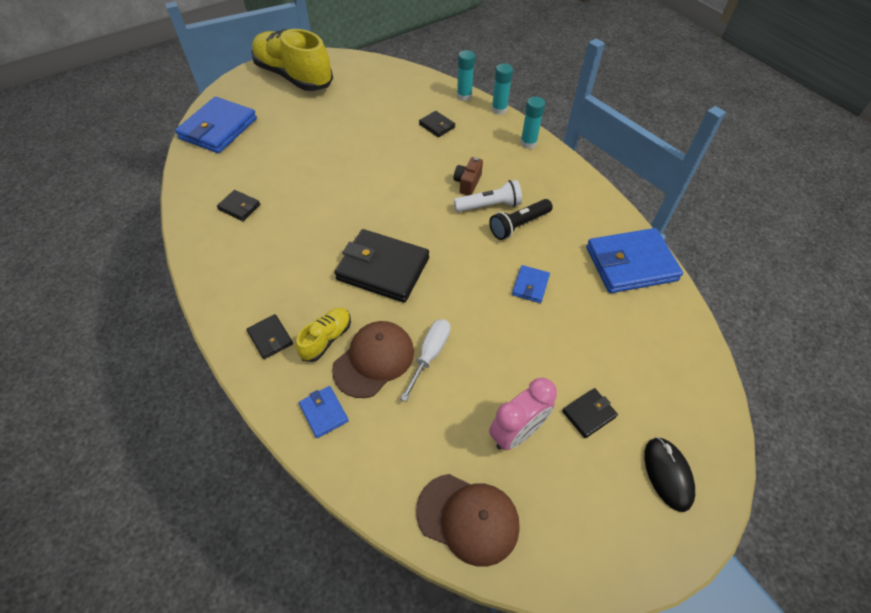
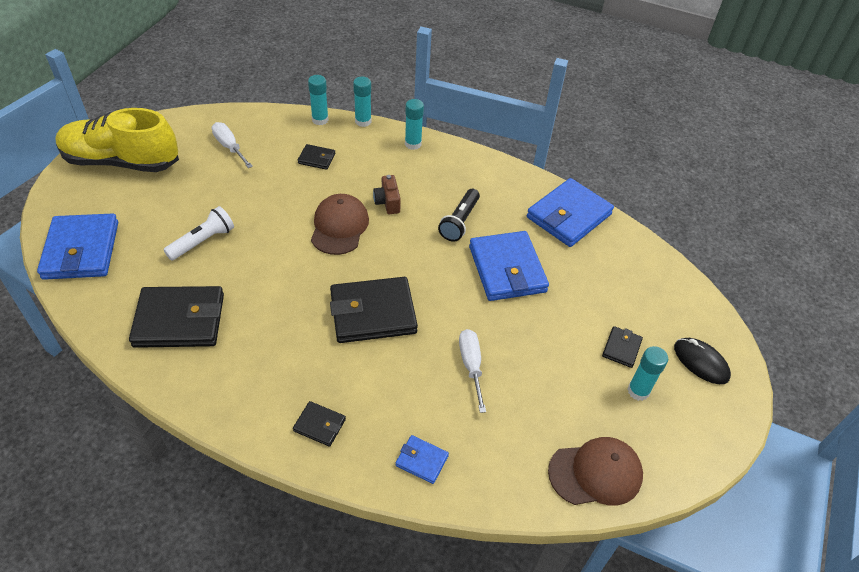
camera: 35 degrees left, 5 degrees down
black wallet [217,190,260,221] -> black wallet [129,286,224,348], size x2.12
yellow shoe [296,308,351,362] -> none
brown cap [332,321,414,398] -> brown cap moved to [311,194,369,255]
white flashlight [454,180,522,212] -> white flashlight moved to [163,206,234,261]
pink clock [489,377,557,450] -> none
blue wallet [512,265,550,303] -> blue wallet [469,231,549,301], size x2.12
none -> white screwdriver [211,122,253,168]
none -> turquoise glue stick [628,346,668,401]

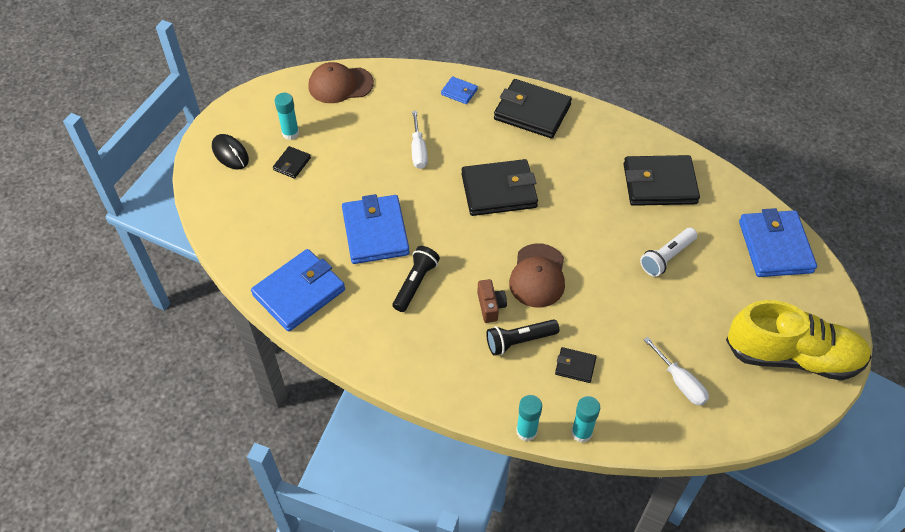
camera: 175 degrees left, 5 degrees up
black wallet [293,401,346,447] -> black wallet [494,79,572,139], size x2.12
turquoise glue stick [405,99,424,150] -> none
none -> black flashlight [486,319,559,356]

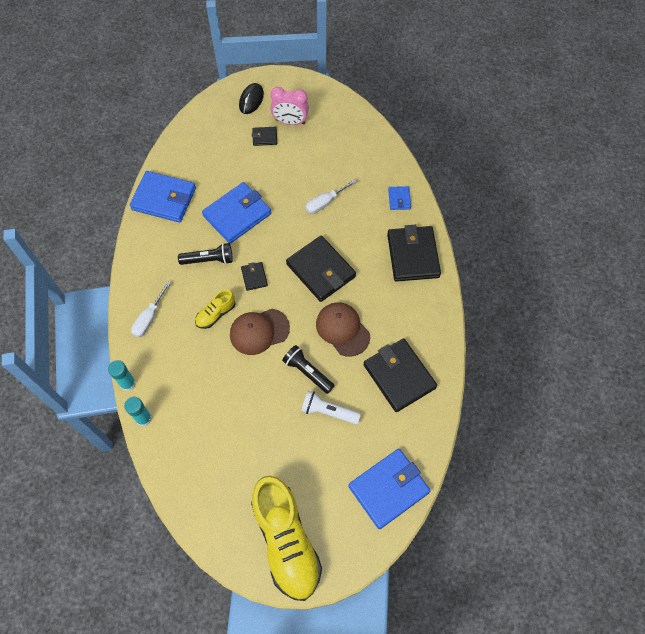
camera: 60 degrees right, 10 degrees up
turquoise glue stick [275,93,299,140] -> pink clock [270,87,309,125]
brown cap [308,62,374,103] -> brown cap moved to [316,302,370,357]
brown camera [477,279,507,323] -> yellow shoe [195,290,235,329]
black flashlight [486,319,559,356] -> black flashlight moved to [282,345,335,394]
black wallet [555,347,597,383] -> black wallet moved to [241,262,268,291]
white screwdriver [643,337,709,406] -> white screwdriver moved to [131,281,171,337]

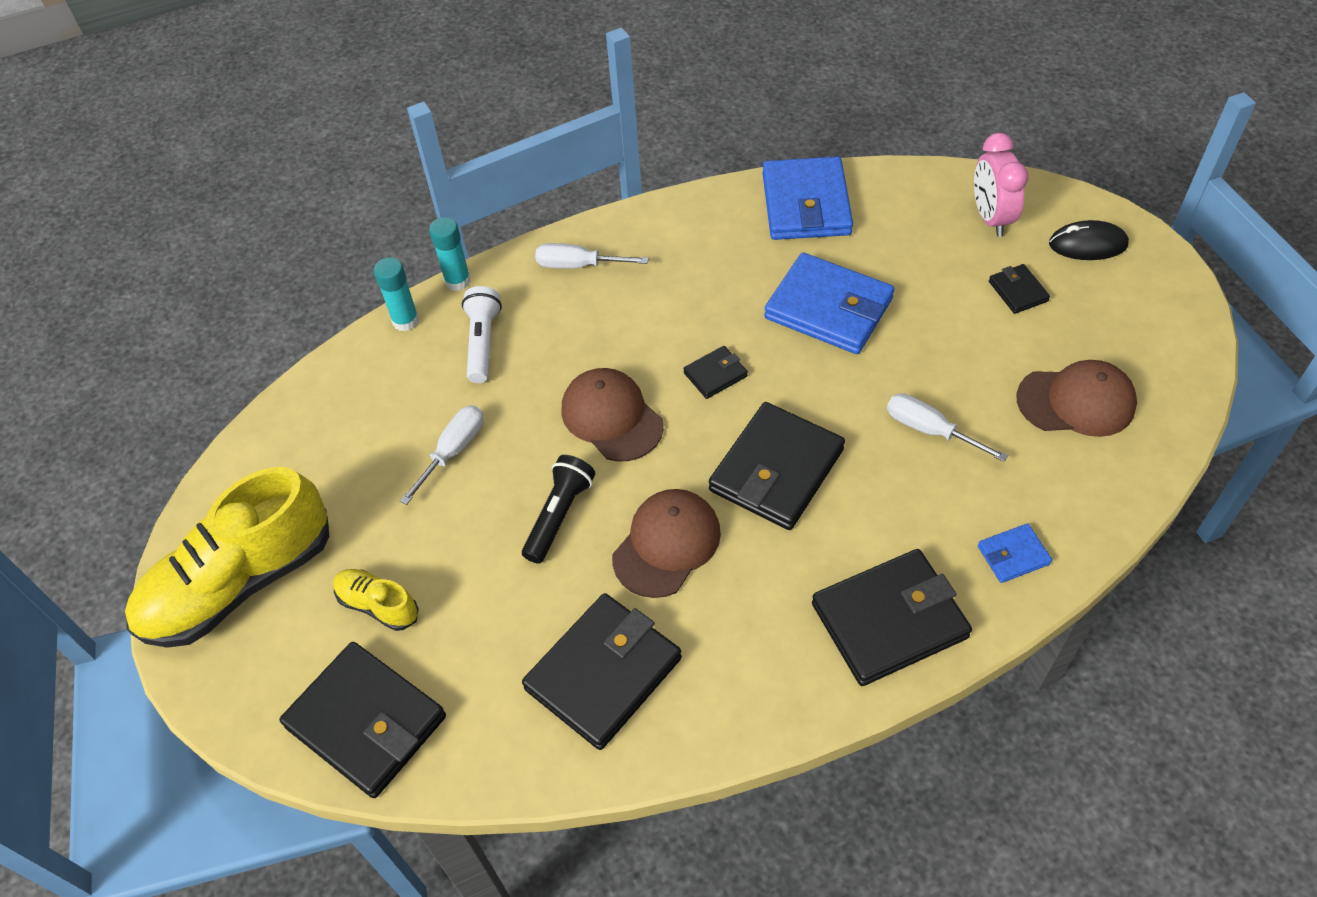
camera: 75 degrees right, 10 degrees down
black flashlight [178,243,233,265] -> none
yellow shoe [195,290,235,329] -> yellow shoe moved to [333,569,419,631]
pink clock [270,87,309,125] -> pink clock moved to [974,133,1029,237]
white flashlight [301,391,361,425] -> white flashlight moved to [462,286,502,383]
blue wallet [348,449,431,529] -> black wallet [279,642,446,798]
none -> white screwdriver [400,405,484,505]
none -> brown cap [1016,360,1137,437]

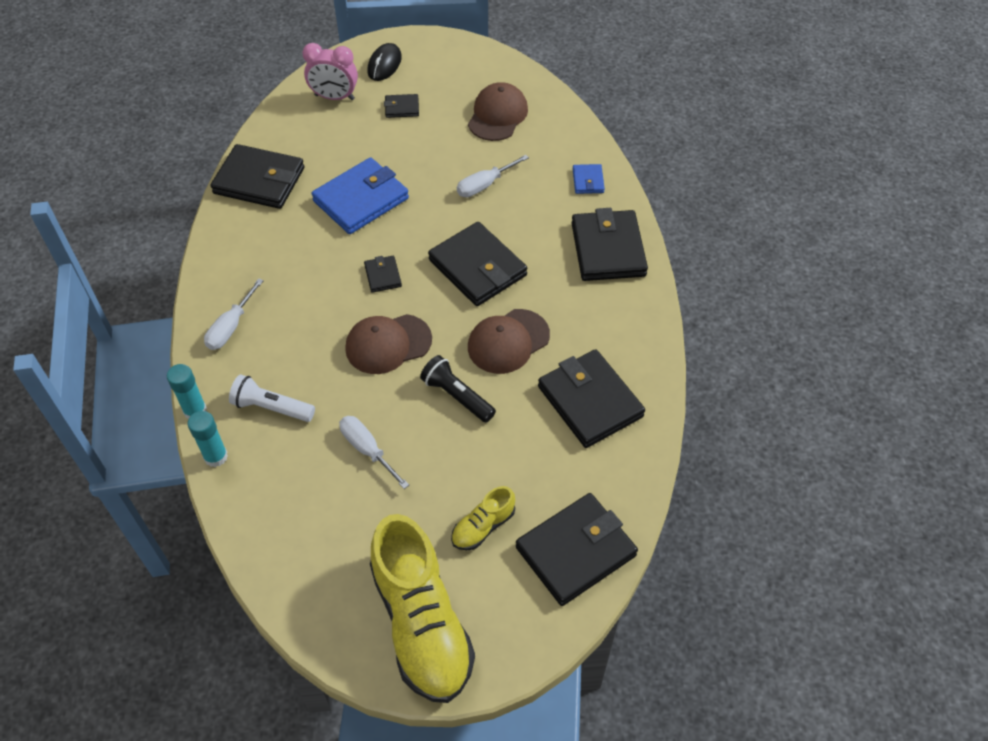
camera: 75 degrees left, 0 degrees up
brown cap [612,489,721,598] -> brown cap turned 90 degrees counterclockwise [468,309,550,374]
blue wallet [762,156,853,240] -> black wallet [210,144,304,209]

